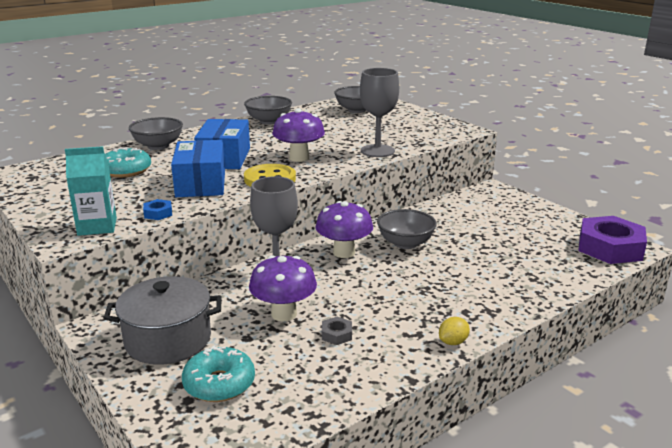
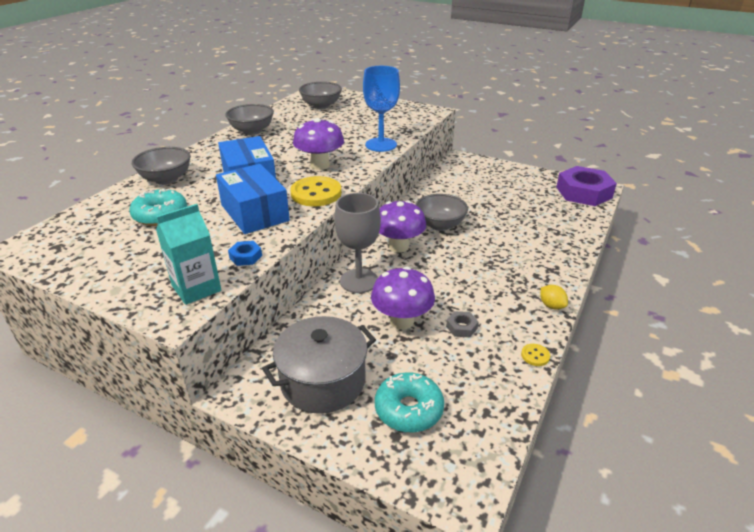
camera: 25 degrees left, 10 degrees up
grey goblet [360,68,399,157] -> blue goblet [363,66,400,152]
yellow lemon [439,317,470,345] -> yellow lemon turned 60 degrees counterclockwise [540,285,568,309]
none -> yellow button [521,344,550,366]

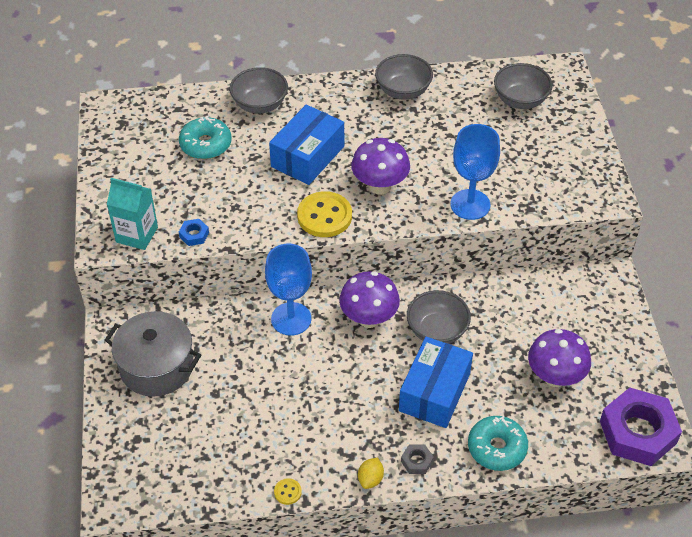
camera: 55 degrees right, 15 degrees up
blue box [216,164,290,234] -> blue box moved to [399,337,473,428]
grey goblet [334,193,381,293] -> blue goblet [265,243,312,336]
purple mushroom [371,267,435,330] -> purple mushroom moved to [528,329,591,387]
turquoise donut [375,373,444,432] -> turquoise donut moved to [468,416,528,471]
grey nut [446,311,479,337] -> grey nut moved to [401,444,434,474]

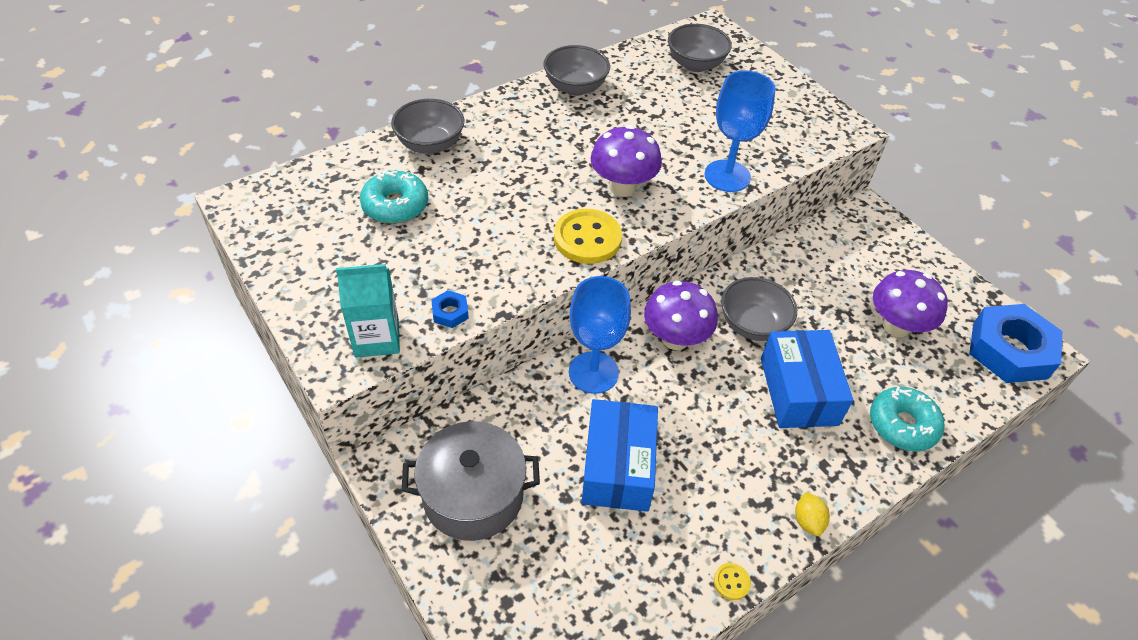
camera: 30 degrees left, 0 degrees up
blue box [269,105,344,185] -> blue box moved to [581,399,658,512]
grey nut [401,444,434,474] -> none
purple nut [600,388,682,466] -> blue nut [969,304,1063,383]

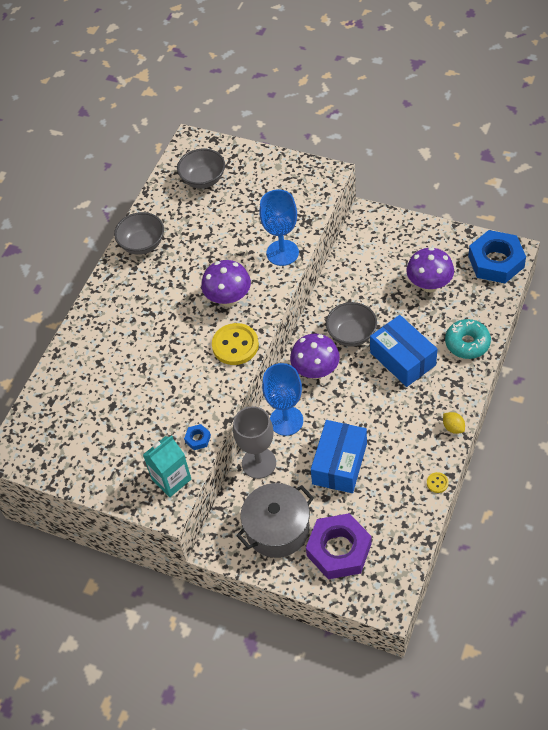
camera: 25 degrees left, 5 degrees up
turquoise donut [360,170,428,224] -> none
grey bowl [391,99,465,154] -> none
blue box [581,399,658,512] -> blue box turned 45 degrees clockwise [311,420,367,493]
none -> grey goblet [233,406,276,479]
none -> purple nut [306,513,371,579]

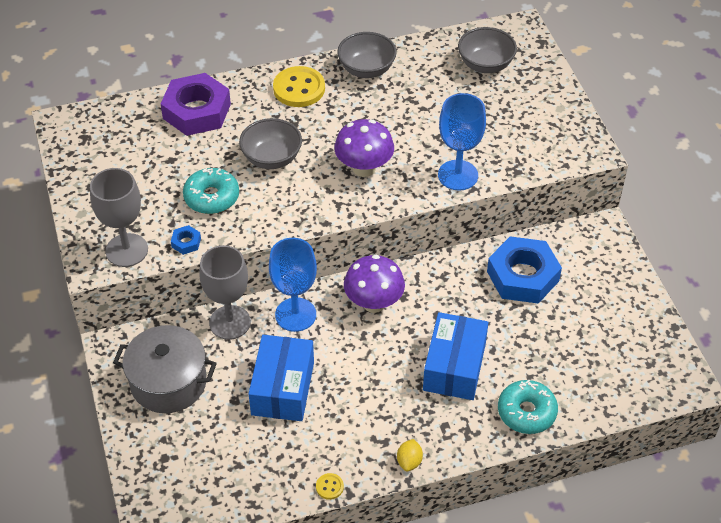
camera: 45 degrees right, 5 degrees down
turquoise carton [143,435,191,497] -> grey goblet [90,168,148,267]
yellow button [212,323,259,365] -> yellow button moved to [273,66,325,107]
purple nut [306,513,371,579] -> purple nut moved to [161,73,231,136]
blue box [311,420,367,493] -> blue box turned 60 degrees counterclockwise [249,335,314,421]
grey bowl [326,302,377,347] -> grey bowl moved to [239,118,302,169]
purple mushroom [406,247,454,292] -> none
blue nut [468,230,526,283] -> blue nut moved to [487,236,562,304]
none -> turquoise donut [183,168,239,214]

